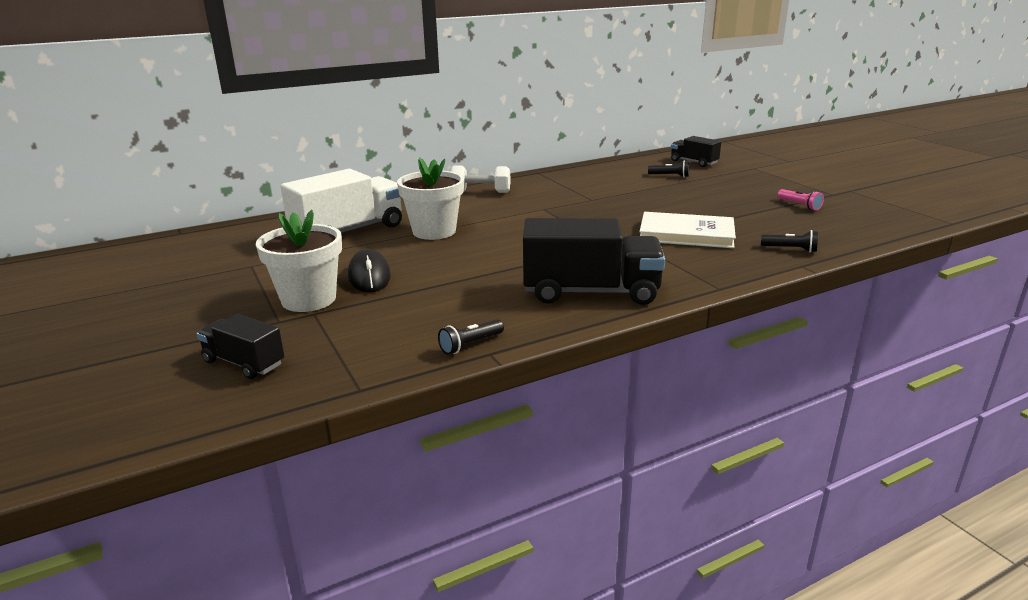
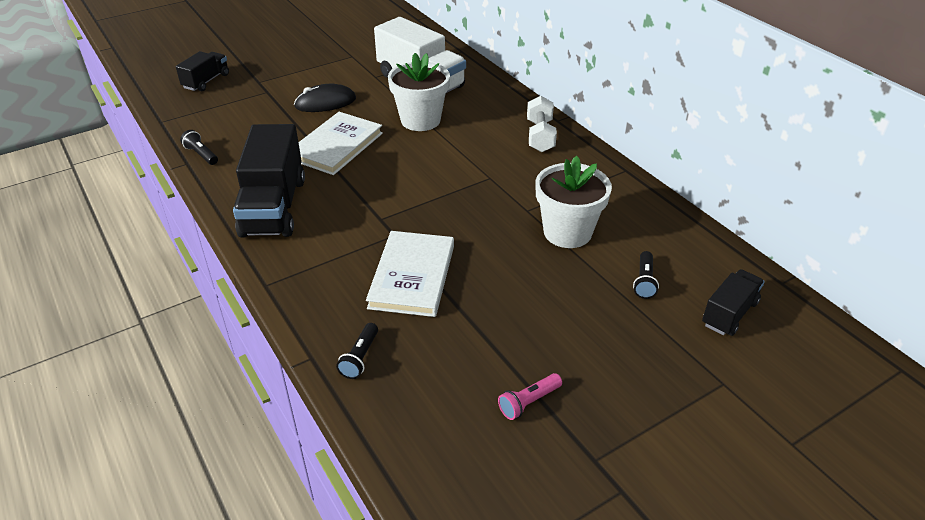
camera: 85 degrees right, 15 degrees up
white flower pot [256,210,342,312] -> white flower pot moved to [536,156,612,248]
none -> white book [298,112,383,175]

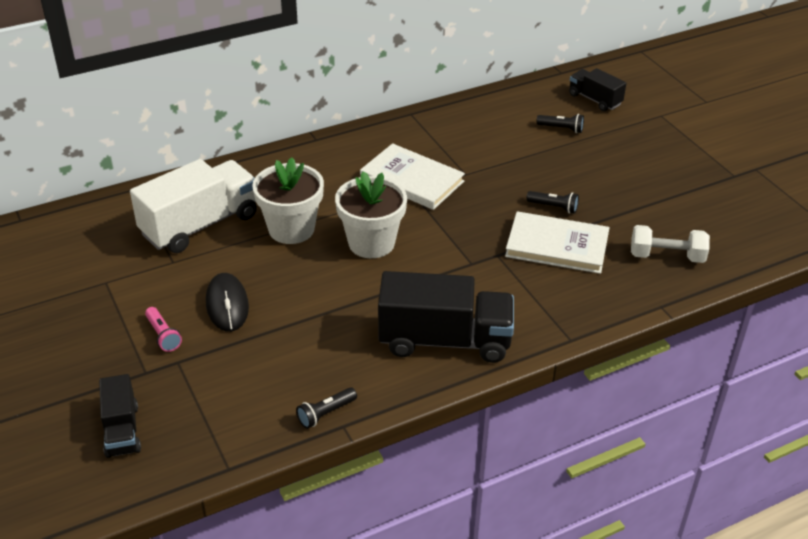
camera: 85 degrees left, 0 degrees up
black truck [176,51,229,91] -> black truck turned 135 degrees counterclockwise [99,374,141,458]
white book [298,112,383,175] -> white book moved to [360,143,465,210]
black flashlight [336,323,378,379] -> black flashlight moved to [526,191,579,214]
pink flashlight [498,373,562,420] -> pink flashlight moved to [145,307,182,352]
white dumbbell [527,96,557,152] -> white dumbbell moved to [631,225,710,263]
white flower pot [536,156,612,248] -> white flower pot moved to [335,171,407,258]

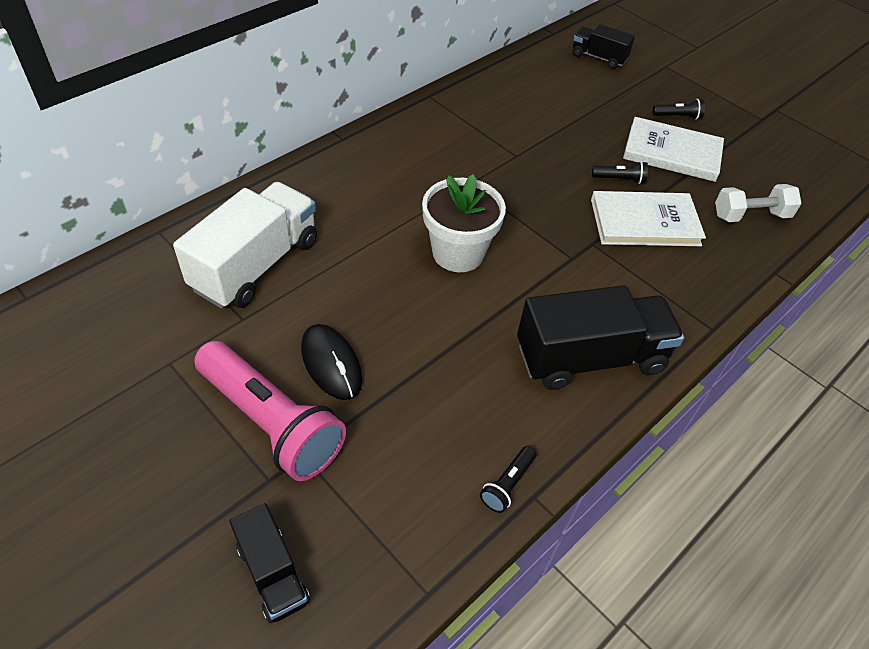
camera: 20 degrees left, 10 degrees up
pink flashlight [145,307,182,352] -> pink flashlight [194,341,346,481], size x2.43
white flower pot [252,157,324,244] -> none
white book [360,143,465,210] -> white book moved to [623,117,724,182]
black flashlight [536,114,584,133] -> black flashlight moved to [652,99,705,120]

